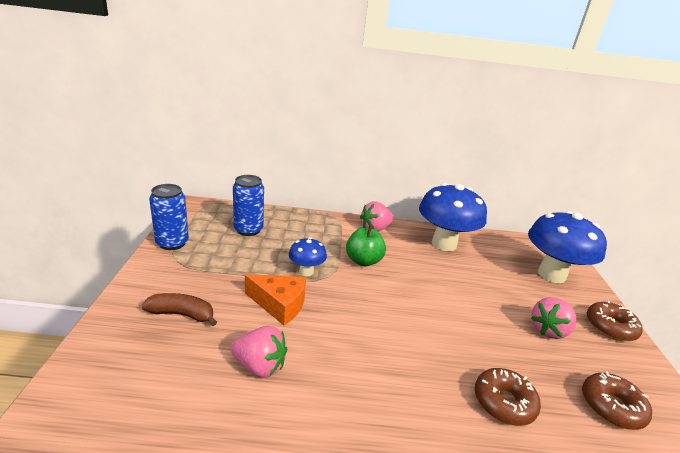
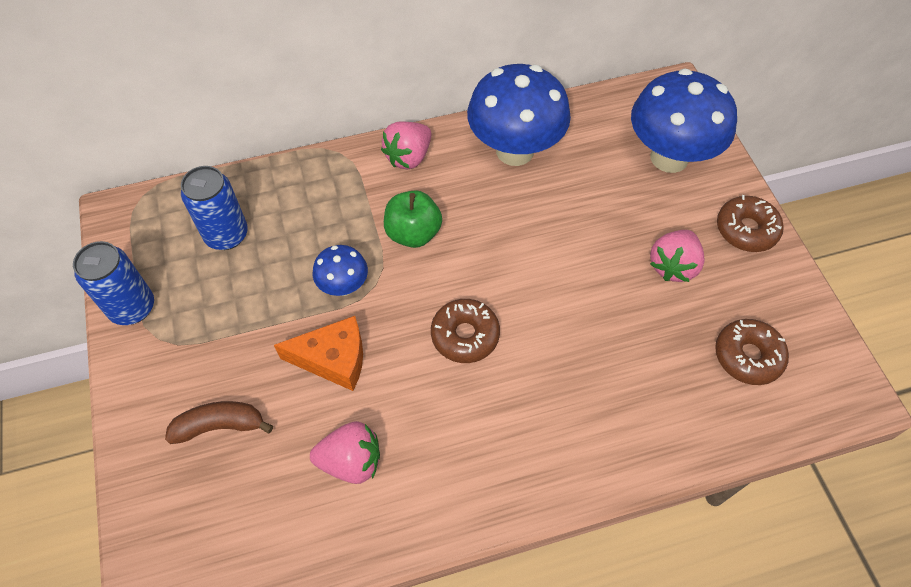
camera: 15 degrees left, 30 degrees up
brown donut [475,368,541,426] -> brown donut moved to [431,299,500,363]

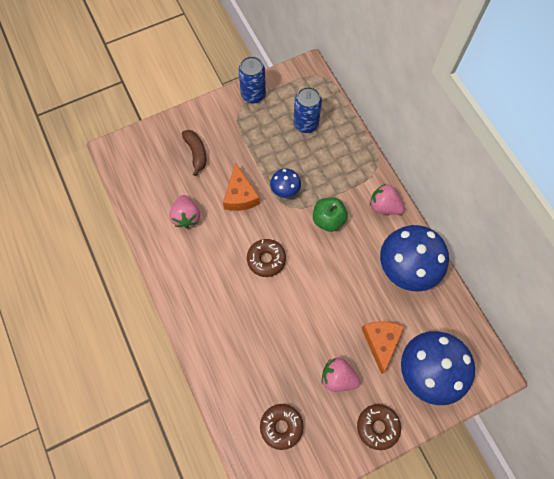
camera: 80 degrees right, 10 degrees up
none -> orange cheese [362,321,404,374]

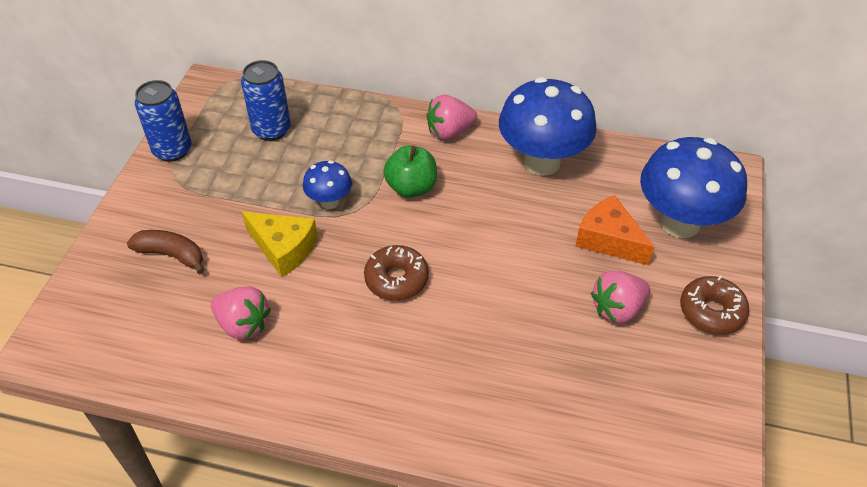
camera: 50 degrees left, 20 degrees down
orange cheese [223,163,260,211] -> yellow cheese [242,212,318,277]
brown donut [260,404,304,450] -> none

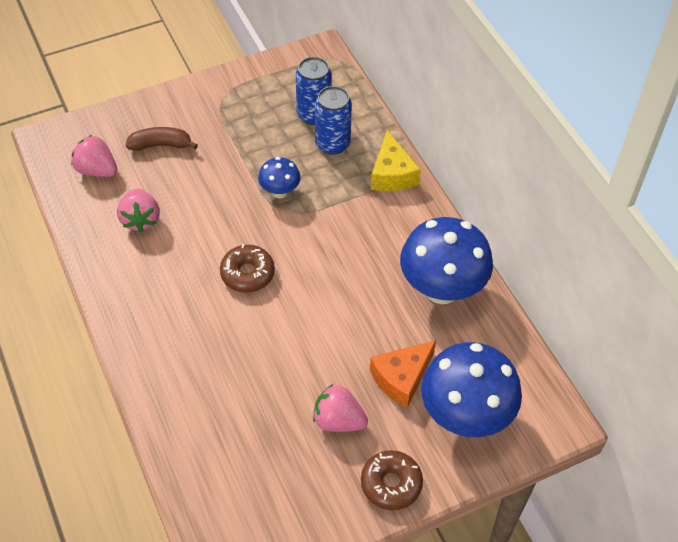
camera: 50 degrees right, 5 degrees up
brown banana [127,230,204,274] -> brown banana turned 75 degrees counterclockwise [126,127,198,151]
blue can [135,80,191,162] -> blue can moved to [315,86,352,155]
yellow cheese [242,212,318,277] -> yellow cheese moved to [371,130,421,191]
green apple [383,145,437,198] -> none
pink strawberry [426,95,477,140] -> pink strawberry moved to [71,135,118,177]
orange cheese [575,195,655,265] -> orange cheese turned 135 degrees counterclockwise [370,340,436,408]

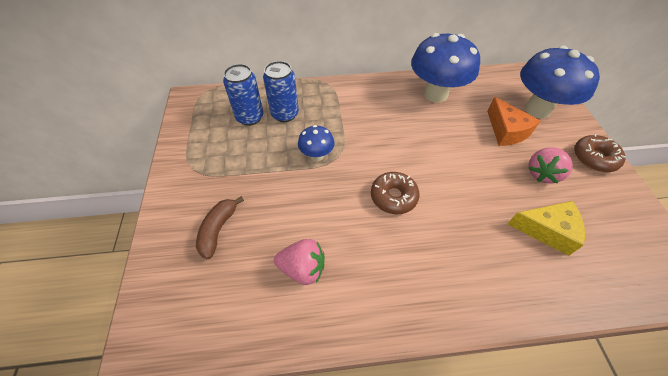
camera: 70 degrees left, 0 degrees up
pink strawberry [71,135,118,177] -> none
yellow cheese [371,130,421,191] -> yellow cheese moved to [508,201,585,256]

